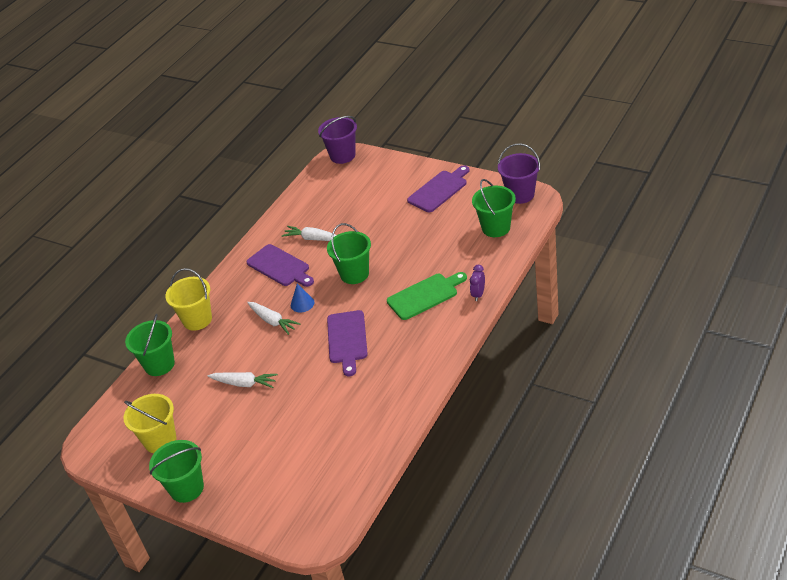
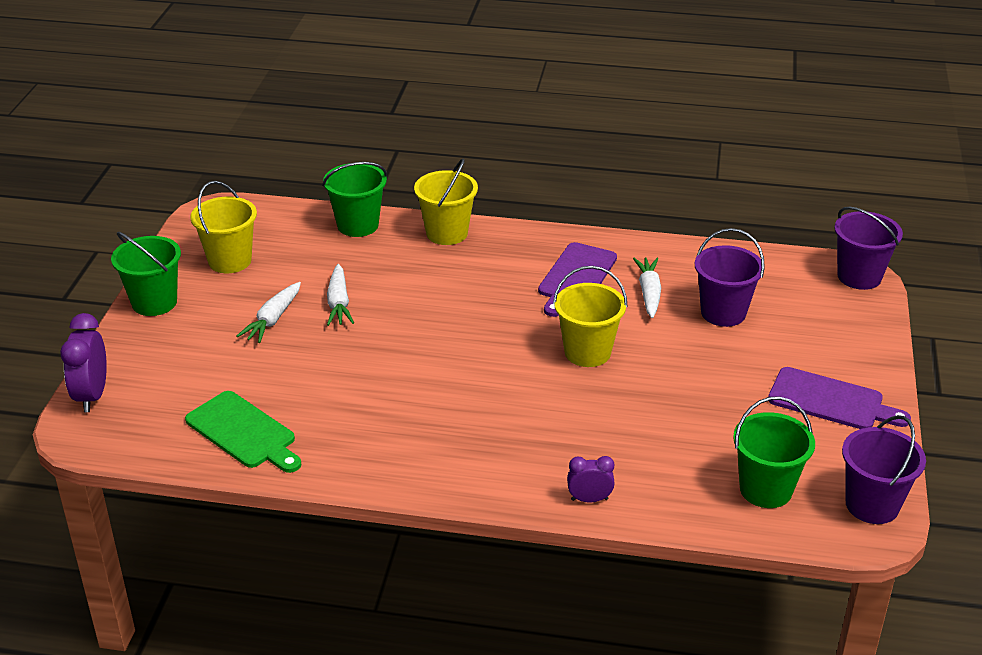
camera: 65 degrees right, 5 degrees down
white carrot [247,302,300,335] -> white carrot moved to [236,282,301,343]
blue cone [291,283,315,313] -> none
green bucket [327,223,371,284] -> yellow bucket [553,266,628,367]
purple cutting board [327,310,368,376] -> none
green cutting board [387,272,467,320] -> green cutting board moved to [185,391,301,473]
none -> purple clock [60,313,107,412]
none -> purple bucket [695,228,765,327]

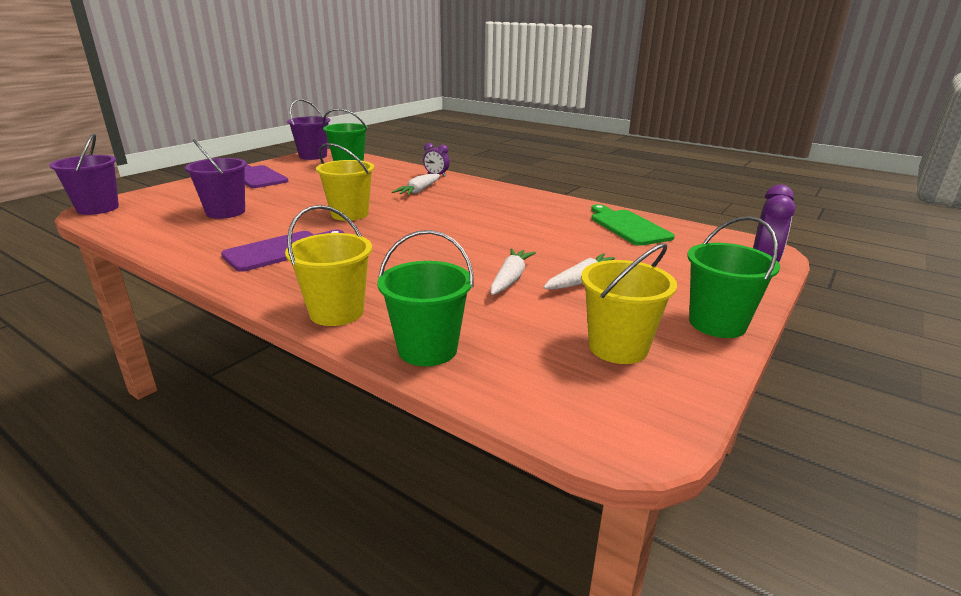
camera: 155 degrees left, 10 degrees down
white carrot [633,258,661,318] -> white carrot moved to [392,173,440,196]

